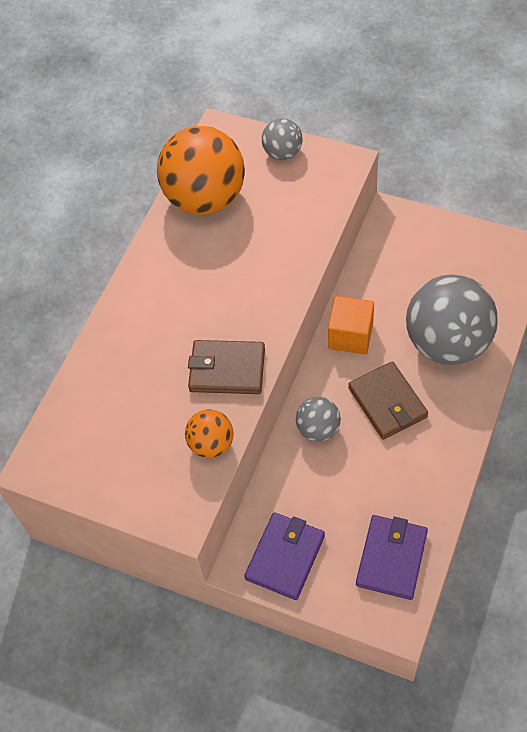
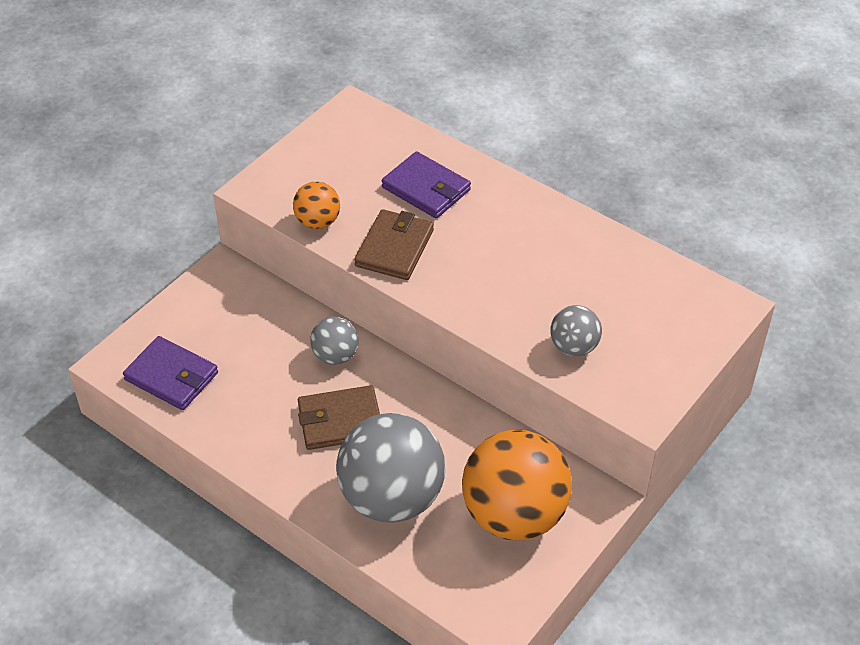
camera: 100 degrees right, 10 degrees down
orange ball [157,126,245,215] -> orange ball moved to [462,430,572,540]
purple wallet [244,512,325,600] -> purple wallet moved to [382,151,471,219]
grey ball [262,118,302,160] -> grey ball moved to [551,305,602,356]
orange cube [328,296,374,355] -> none

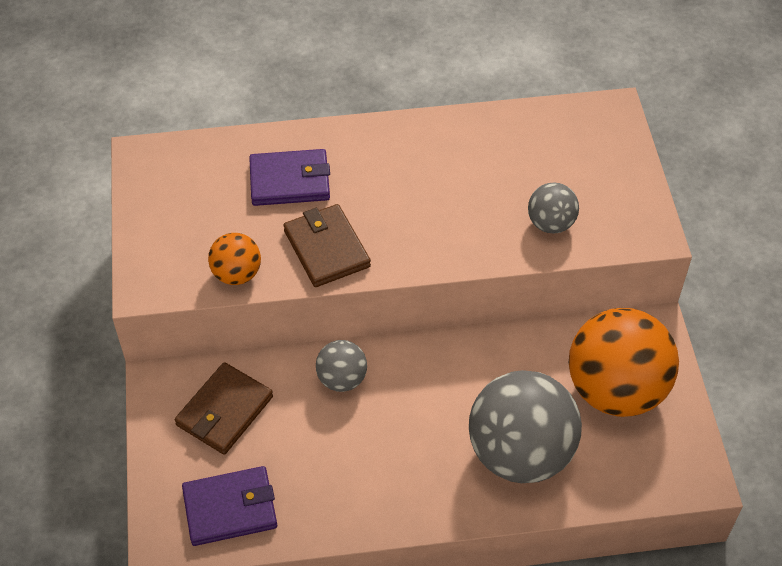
camera: 45 degrees left, 5 degrees up
brown wallet [298,385,380,450] -> brown wallet moved to [175,362,273,455]

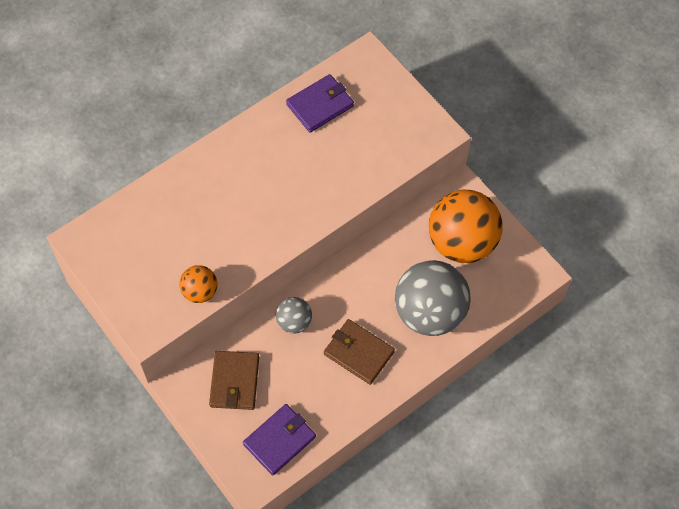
camera: 30 degrees left, 10 degrees up
purple wallet [249,149,330,206] -> purple wallet moved to [286,74,354,132]
brown wallet [283,204,371,287] -> brown wallet moved to [324,319,395,385]
grey ball [528,183,579,234] -> none

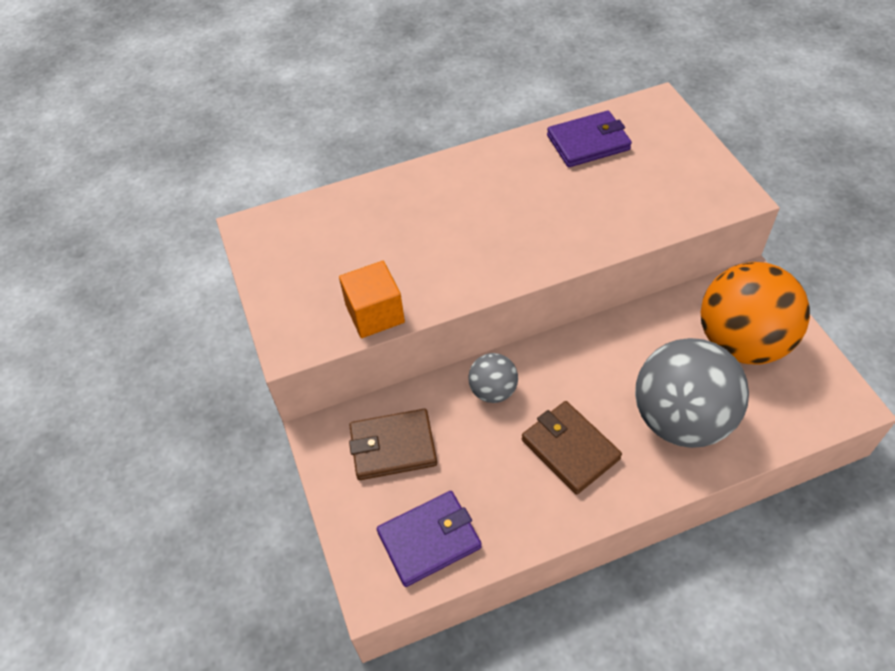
camera: 20 degrees right, 10 degrees down
orange ball [179,265,218,303] -> orange cube [339,261,405,338]
brown wallet [209,351,259,410] -> brown wallet turned 60 degrees clockwise [349,409,437,480]

